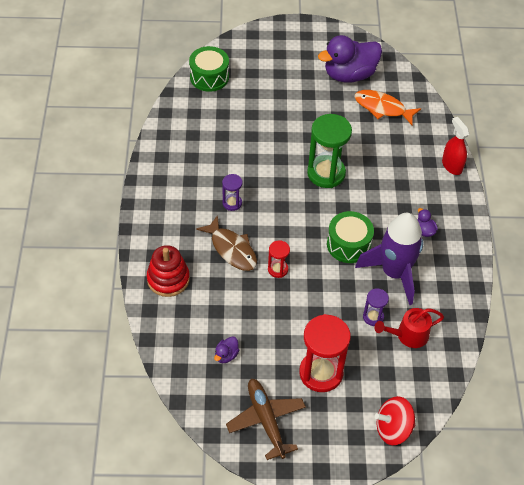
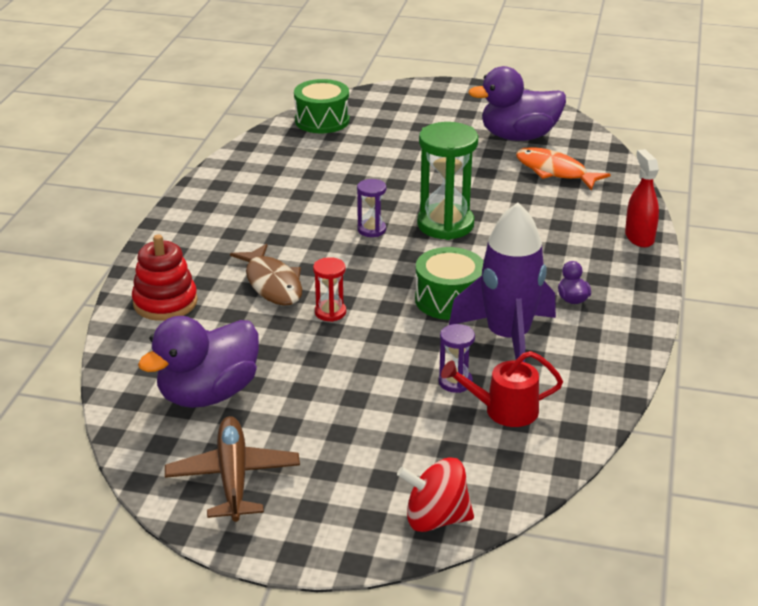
camera: 15 degrees right, 20 degrees down
purple duck [214,337,239,363] -> purple duck [138,316,259,408], size x2.46
purple hourglass [222,174,242,211] -> purple hourglass moved to [357,179,386,237]
red hourglass [299,314,351,392] -> none

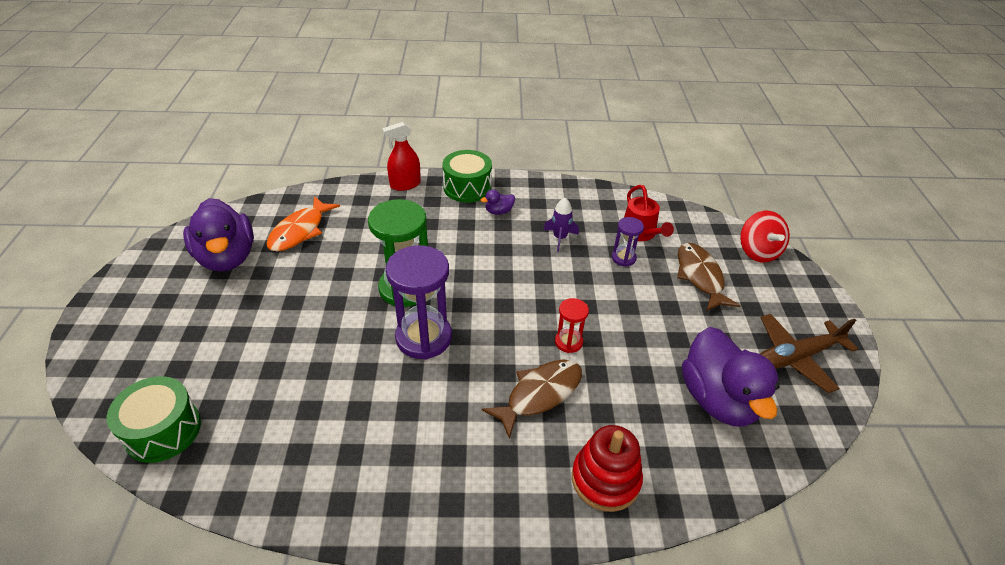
camera: 105 degrees left, 10 degrees up
purple duck [138,316,259,408] -> purple duck turned 45 degrees clockwise [682,327,780,426]
purple hourglass [357,179,386,237] -> purple hourglass [386,245,452,360], size x2.00
green drum [415,247,484,320] -> green drum moved to [443,150,492,202]
purple rocket [449,203,556,362] -> purple rocket [544,198,579,252], size x0.44
none -> brown fish [677,243,740,311]

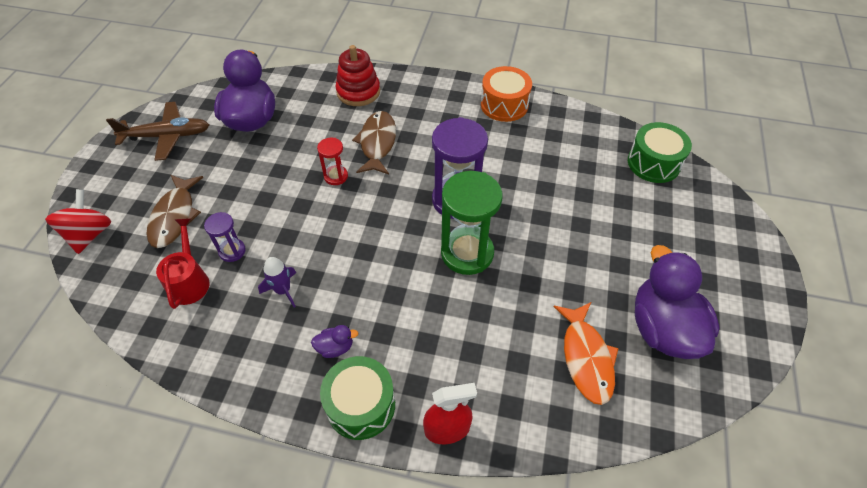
camera: 165 degrees left, 10 degrees up
orange fish [267,196,340,251] -> orange fish turned 135 degrees clockwise [553,302,619,405]
brown fish [482,359,582,439] -> brown fish turned 120 degrees clockwise [352,111,396,174]
none -> orange drum [481,66,532,122]

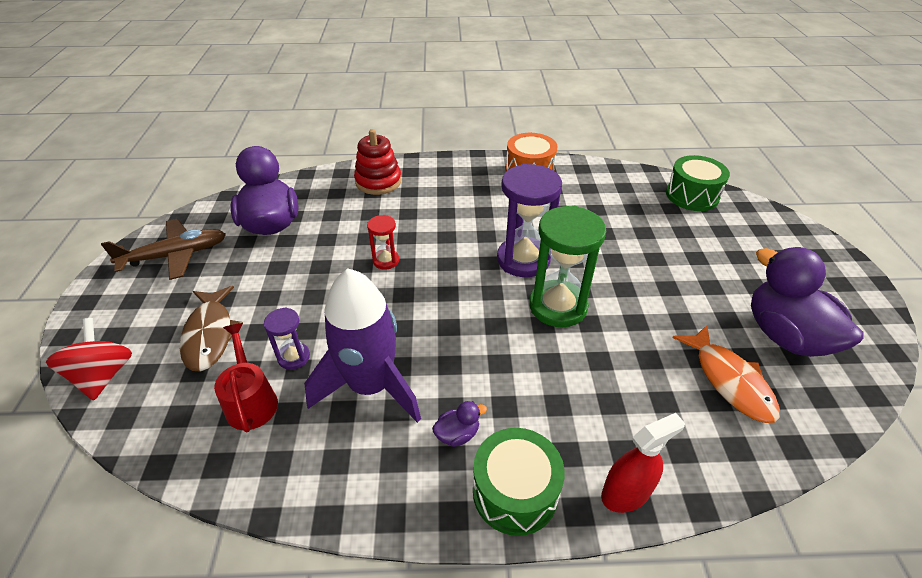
camera: 15 degrees left, 10 degrees down
purple rocket [258,257,296,308] -> purple rocket [304,269,421,423], size x2.26
brown fish [352,111,396,174] -> none

